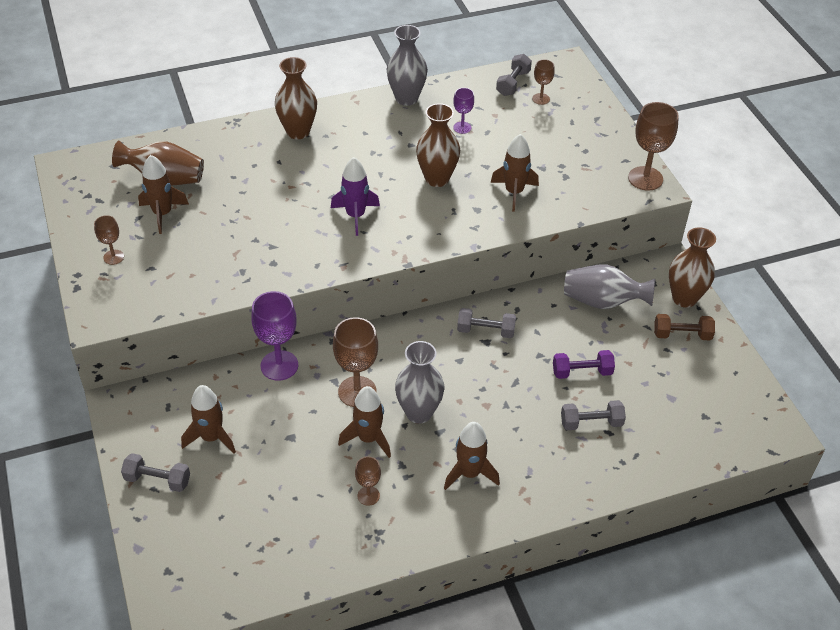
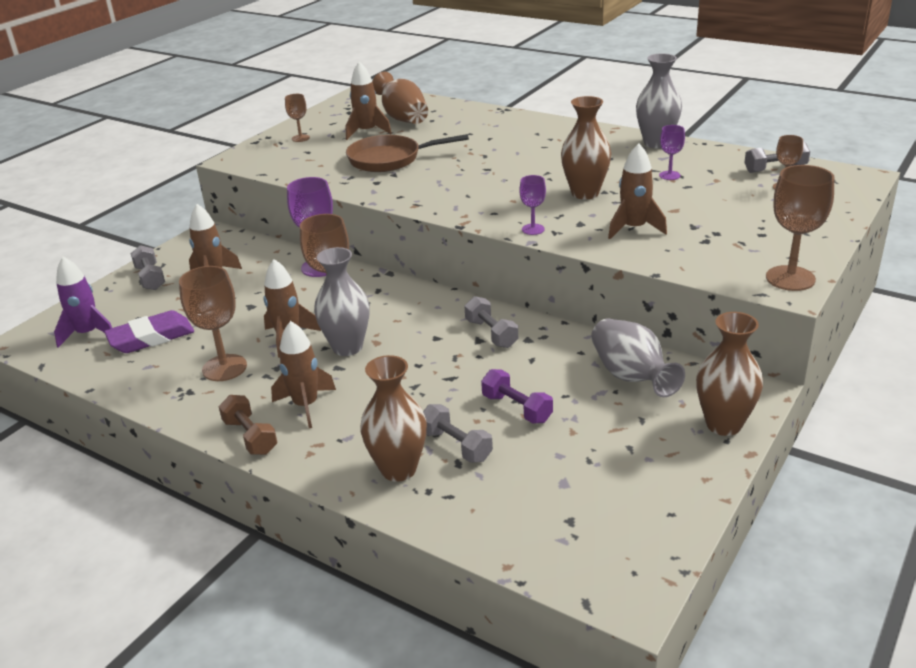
camera: 55 degrees right, 15 degrees down
brown vase [275,57,317,139] -> brown vase moved to [360,355,427,482]
purple rocket [331,157,380,236] -> purple rocket moved to [54,257,112,348]
brown goblet [355,456,381,506] -> brown goblet [179,266,247,381], size x1.84
brown dumbbell [654,314,715,341] -> brown dumbbell moved to [219,395,277,455]
none -> purple eraser [104,310,194,353]
none -> brown pan [346,134,469,172]
none -> purple goblet [519,175,546,235]

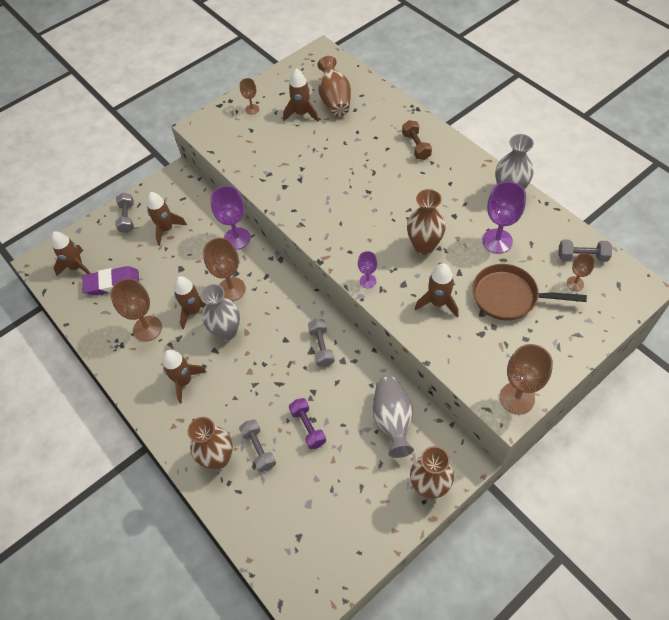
camera: 20 degrees right, 25 degrees up
purple rocket [54,257,112,348] -> brown rocket [51,231,91,276]
brown dumbbell [219,395,277,455] -> brown dumbbell moved to [402,120,432,160]
brown pan [346,134,469,172] -> brown pan moved to [472,264,587,321]
purple goblet [659,125,685,180] -> purple goblet [482,181,526,254], size x1.84

